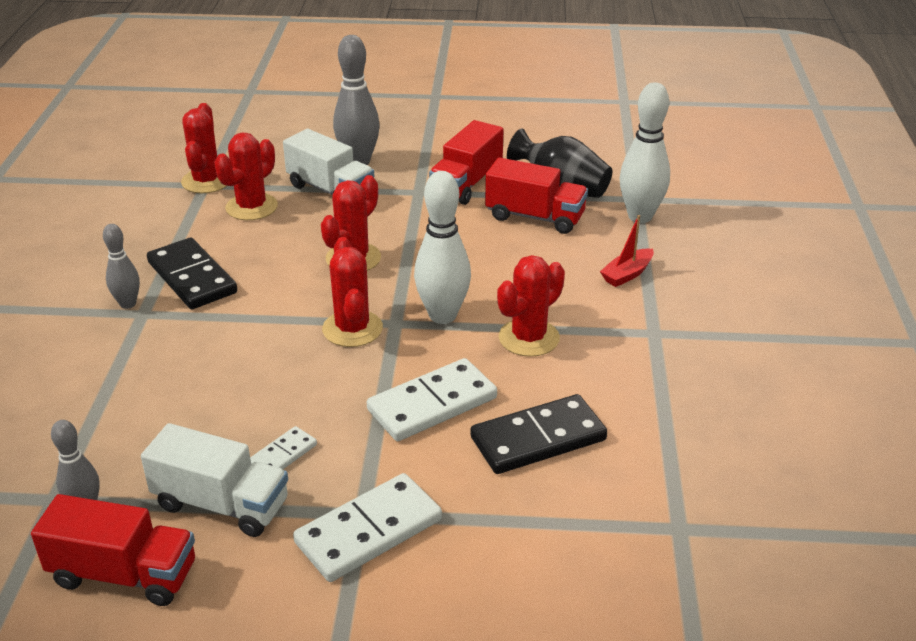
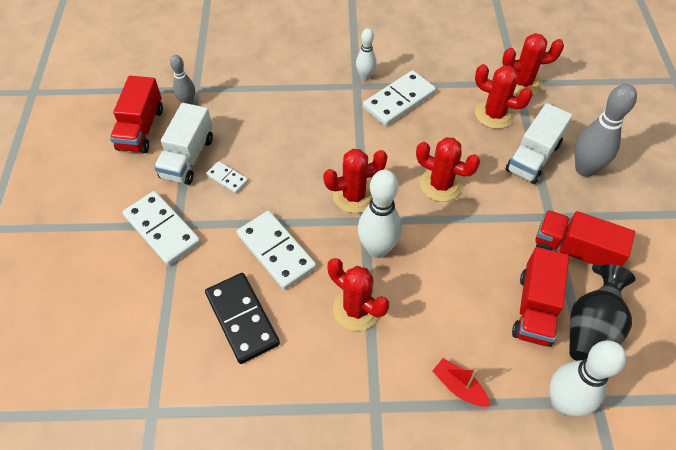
camera: 85 degrees right, 20 degrees up
grey bowling pin [103,224,140,309] -> white bowling pin [356,28,376,81]
black domino [147,238,237,309] -> white domino [363,70,436,126]

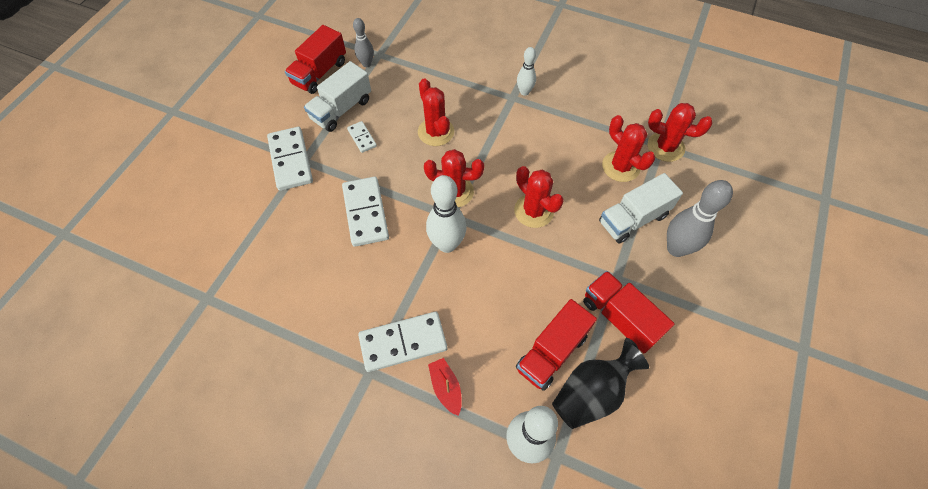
camera: 25 degrees right, 5 degrees up
black domino [205,273,280,364] -> none
red cactus [328,258,389,331] -> red cactus moved to [418,78,454,146]
white domino [363,70,436,126] -> white domino moved to [358,312,447,372]

